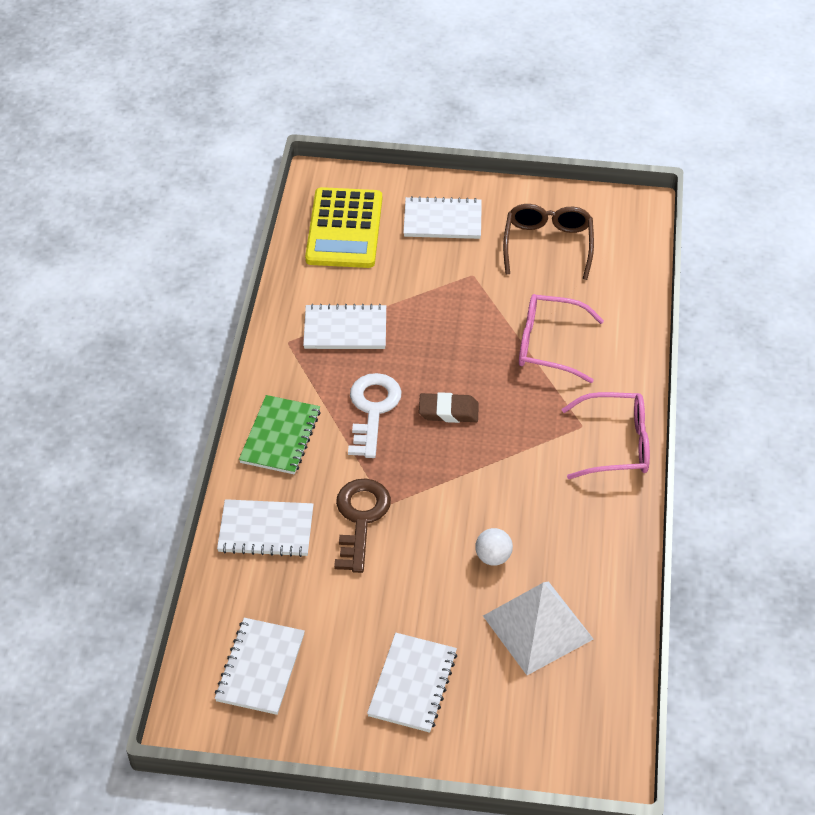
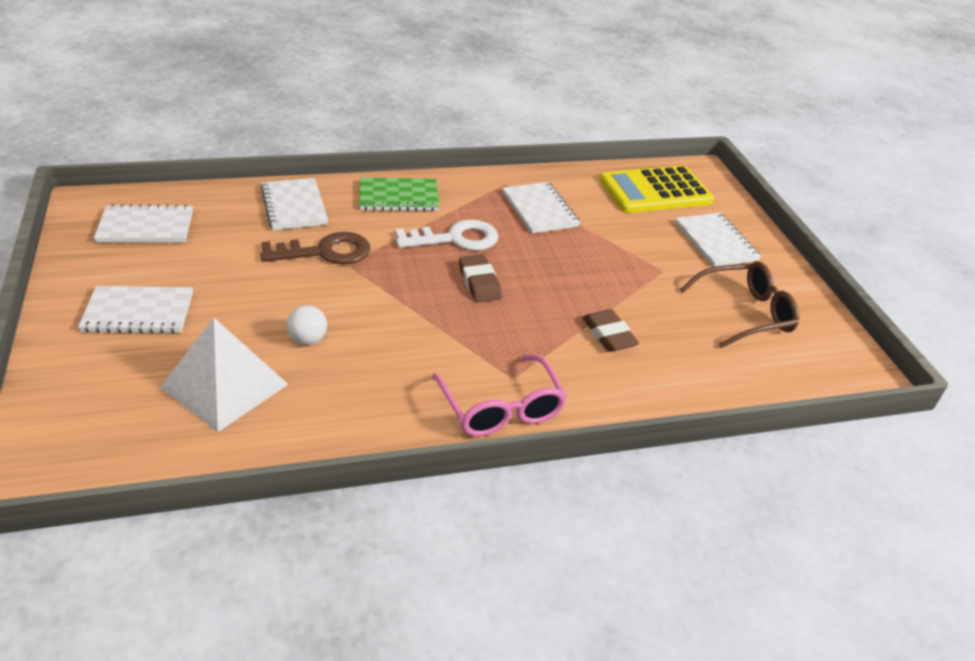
camera: 65 degrees right, 10 degrees down
pink glasses [519,294,604,383] -> brown eraser [582,309,639,352]

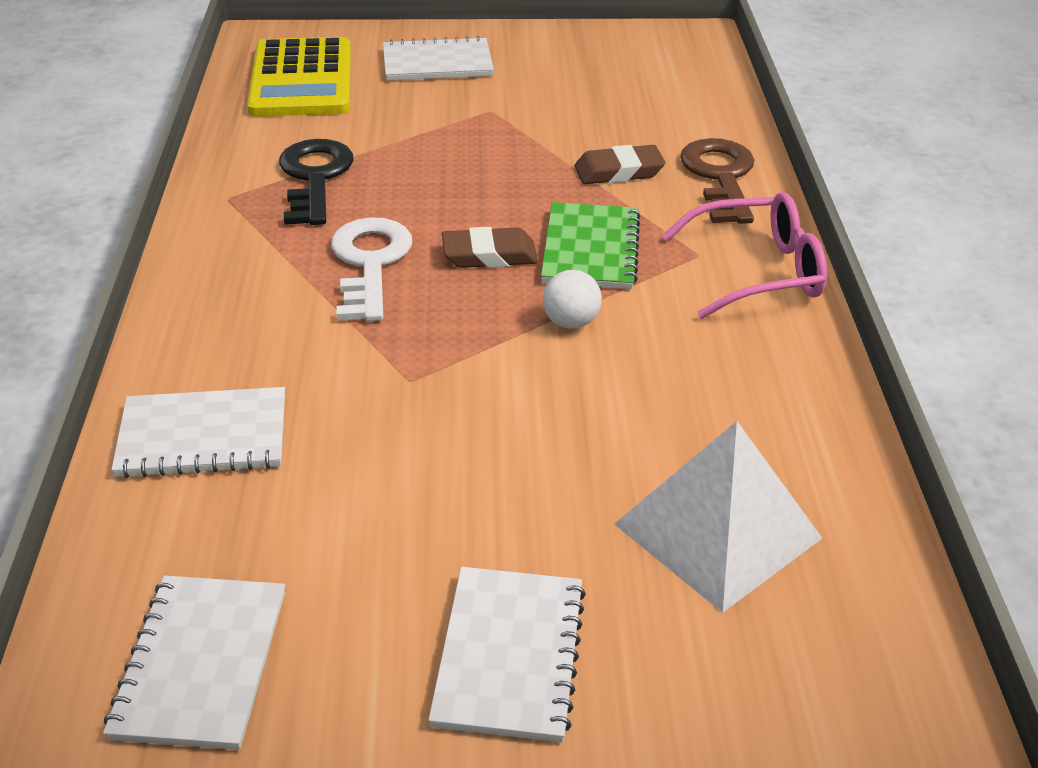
camera: 75 degrees left, 0 degrees up
brown key [260,232,370,265] -> brown key moved to [680,138,754,224]
white ball [286,305,327,345] -> white ball moved to [543,270,602,329]
green notebook [359,177,439,211] -> green notebook moved to [541,202,640,289]
white notebook [502,182,580,234] -> black key [279,139,354,225]
brown glasses [680,261,799,348] -> none

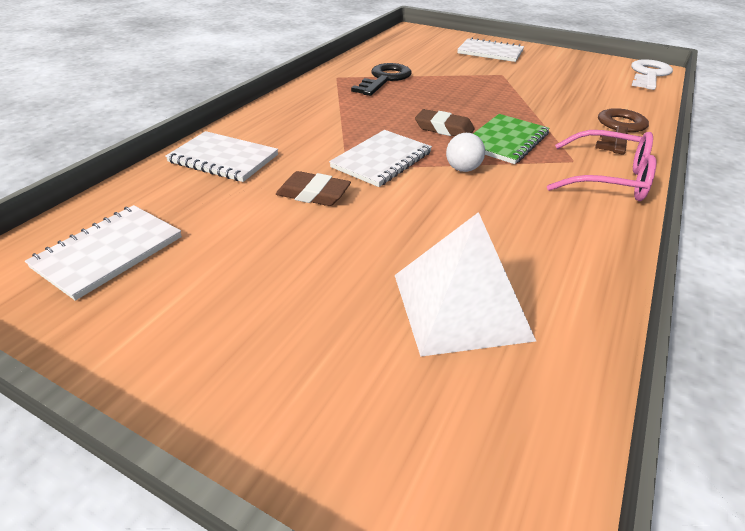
camera: 30 degrees right, 0 degrees up
yellow calculator [247,37,351,117] -> none
white key [331,217,412,321] -> white key moved to [631,59,673,90]
white notebook [428,567,586,742] -> white notebook moved to [329,130,432,187]
brown eraser [574,145,665,184] -> brown eraser moved to [276,171,351,206]

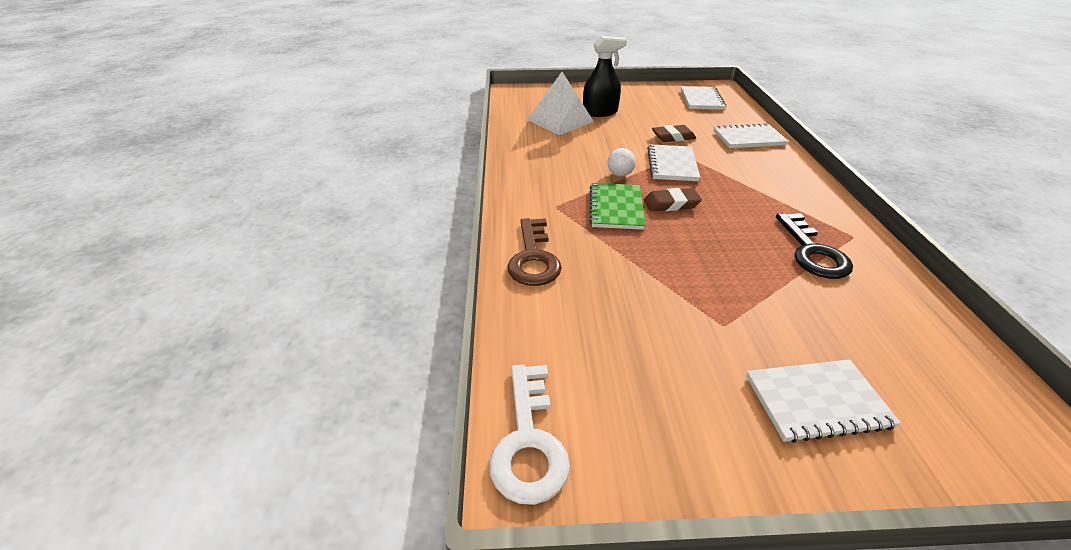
camera: 150 degrees right, 0 degrees up
pink glasses [547,130,656,201] -> none
none -> black spray bottle [583,36,627,117]

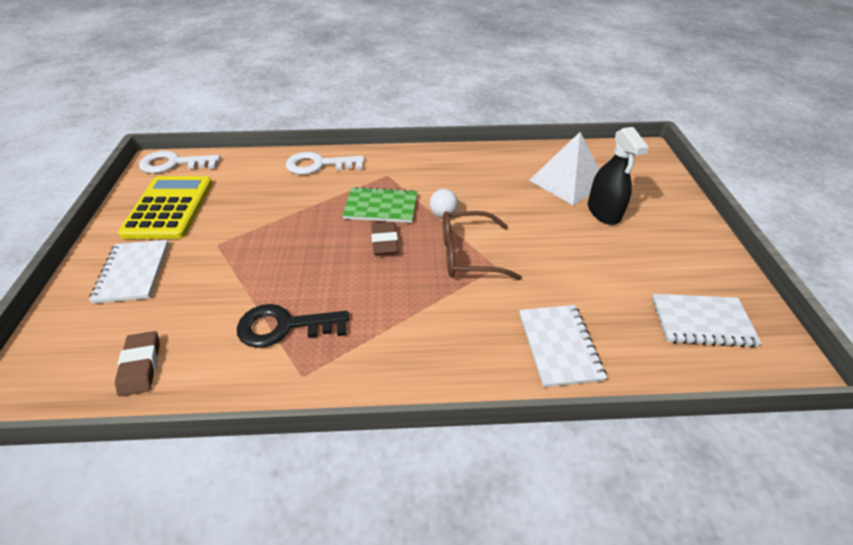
camera: 90 degrees right, 5 degrees up
brown key [507,218,562,286] -> white key [286,152,364,175]
white notebook [647,144,701,181] -> brown glasses [443,211,522,280]
brown eraser [652,125,696,142] -> brown eraser moved to [115,331,160,396]
none -> yellow calculator [118,176,212,239]

